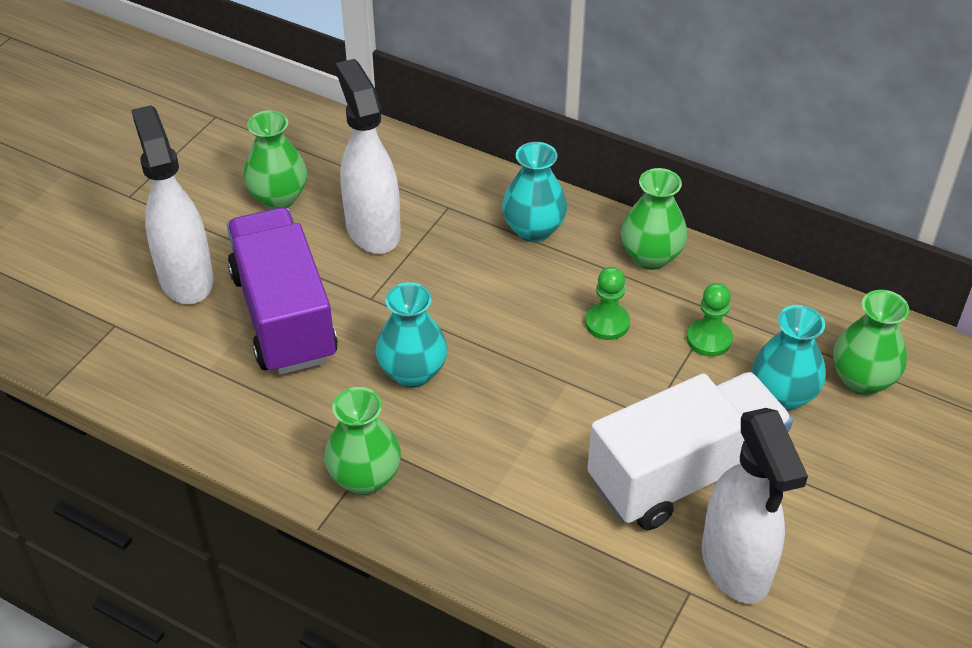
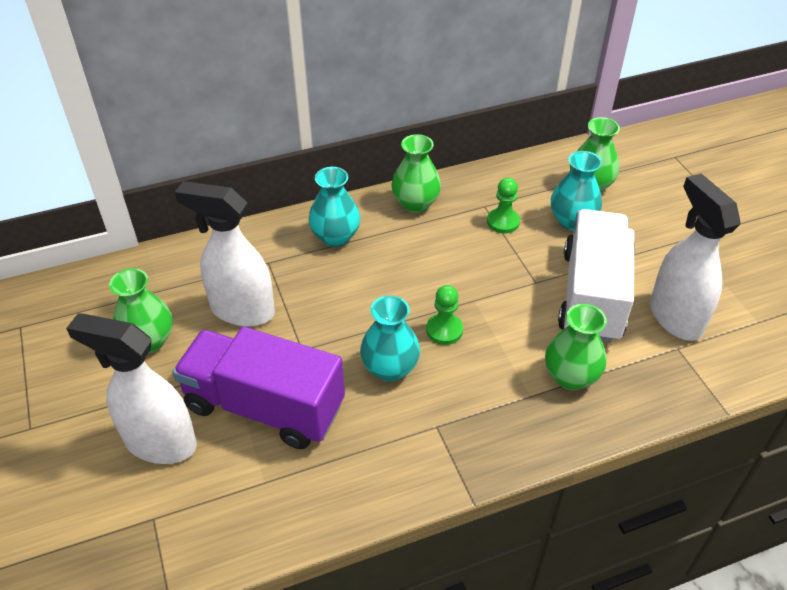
camera: 50 degrees left, 0 degrees up
green vase [324,387,401,495] -> green vase moved to [545,304,606,390]
green pawn [585,267,630,340] -> green pawn moved to [426,285,463,345]
white spray bottle [702,408,808,604] -> white spray bottle turned 135 degrees counterclockwise [650,173,740,341]

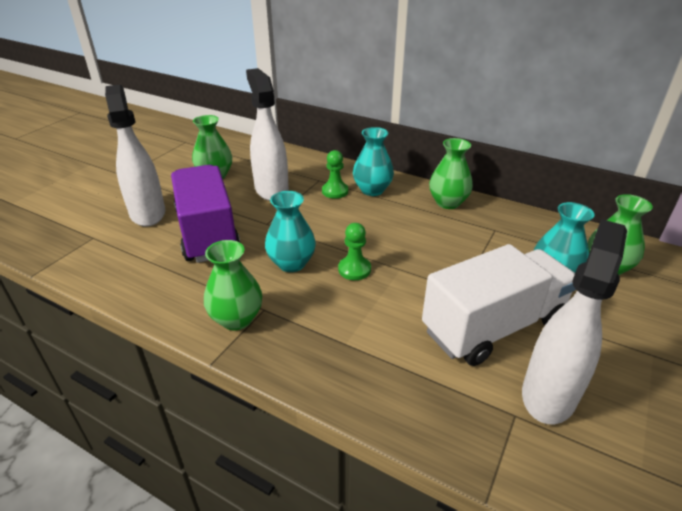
camera: 50 degrees right, 10 degrees down
green pawn [487,178,520,233] -> green pawn moved to [322,150,348,199]
green vase [545,304,606,390] -> green vase moved to [204,240,262,330]

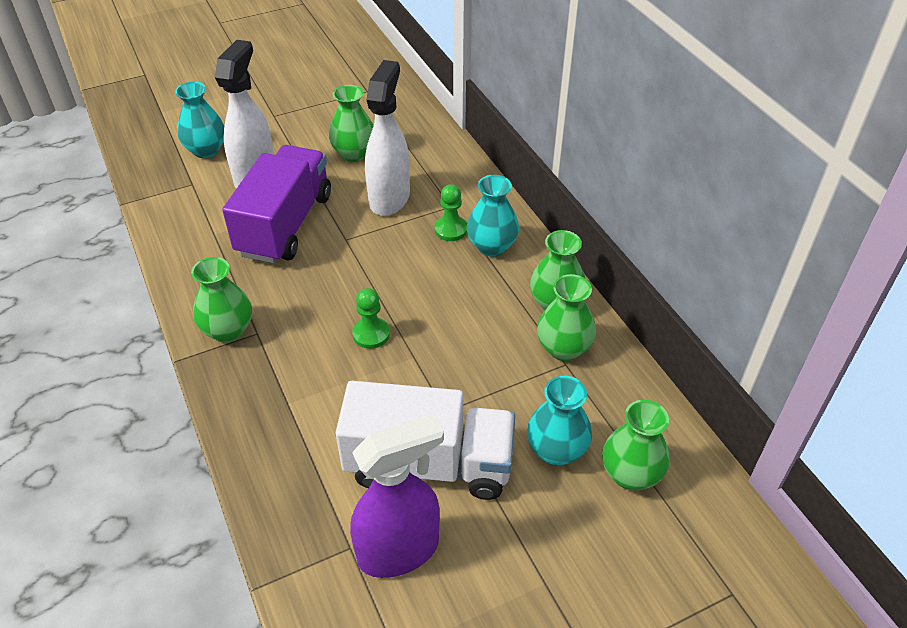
camera: 35 degrees right, 10 degrees up
turquoise vase [265,191,316,272] -> turquoise vase moved to [175,82,224,158]
white spray bottle [522,219,627,424] -> purple spray bottle [350,414,444,578]
none -> green vase [537,274,596,361]

